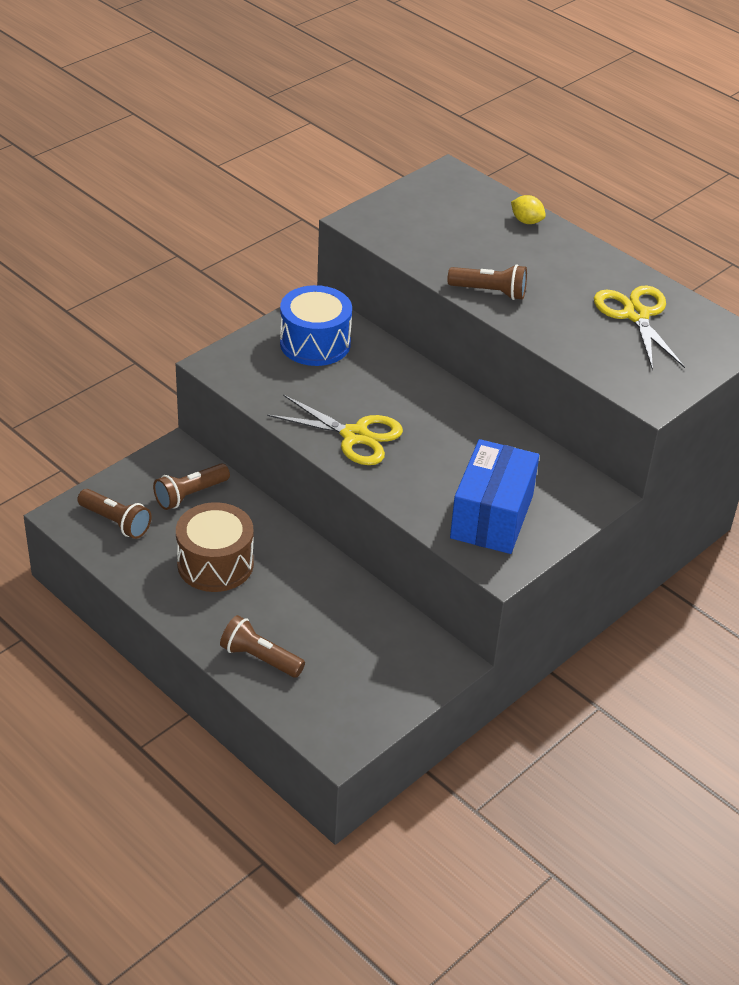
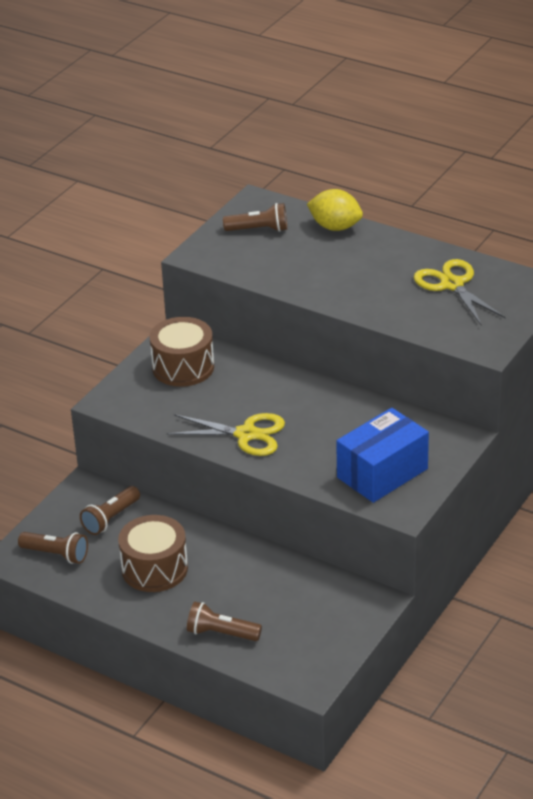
camera: 10 degrees left, 5 degrees down
blue drum [280,285,352,366] -> brown drum [150,317,214,387]
brown flashlight [447,265,527,300] -> brown flashlight moved to [223,203,287,232]
blue box [450,439,539,554] -> blue box turned 45 degrees clockwise [336,408,429,503]
yellow lemon [511,195,546,224] -> yellow lemon [307,189,363,231], size x1.70

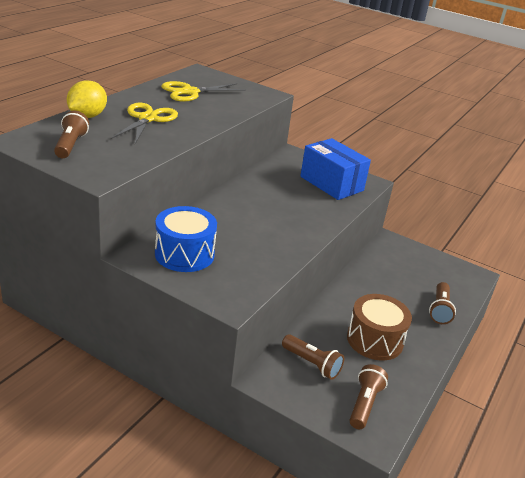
camera: 95 degrees left, 5 degrees down
brown drum [150,317,214,387] -> blue drum [155,206,217,272]
yellow scissors [167,413,285,456] -> yellow scissors moved to [111,103,178,144]

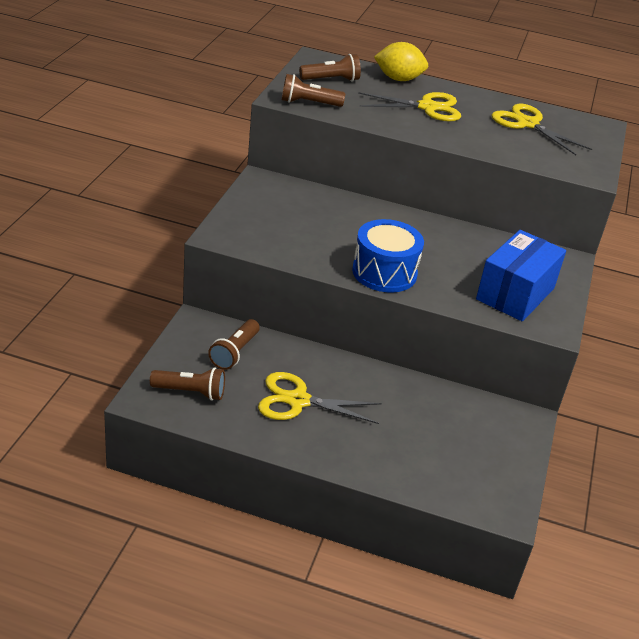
camera: 75 degrees right, 5 degrees up
blue drum [155,206,217,272] -> blue drum moved to [352,219,424,293]
brown drum [347,294,412,360] -> yellow scissors [258,372,382,424]
brown flashlight [429,282,456,324] -> brown flashlight moved to [282,74,345,107]

